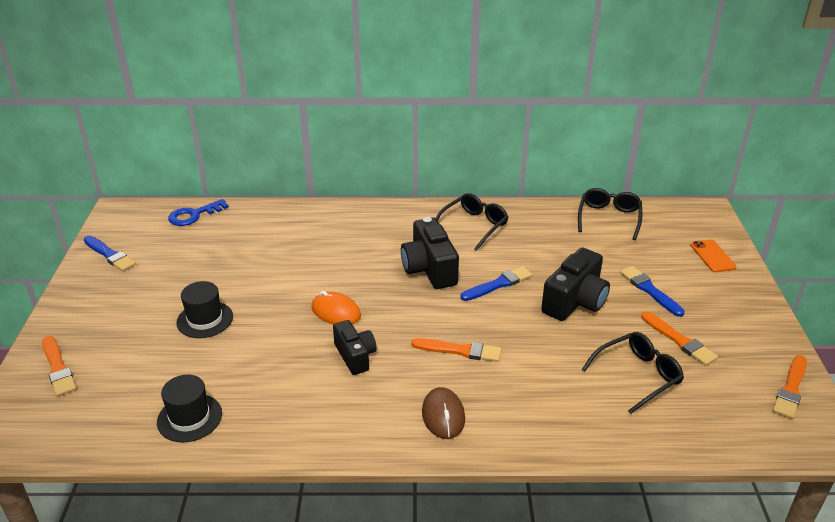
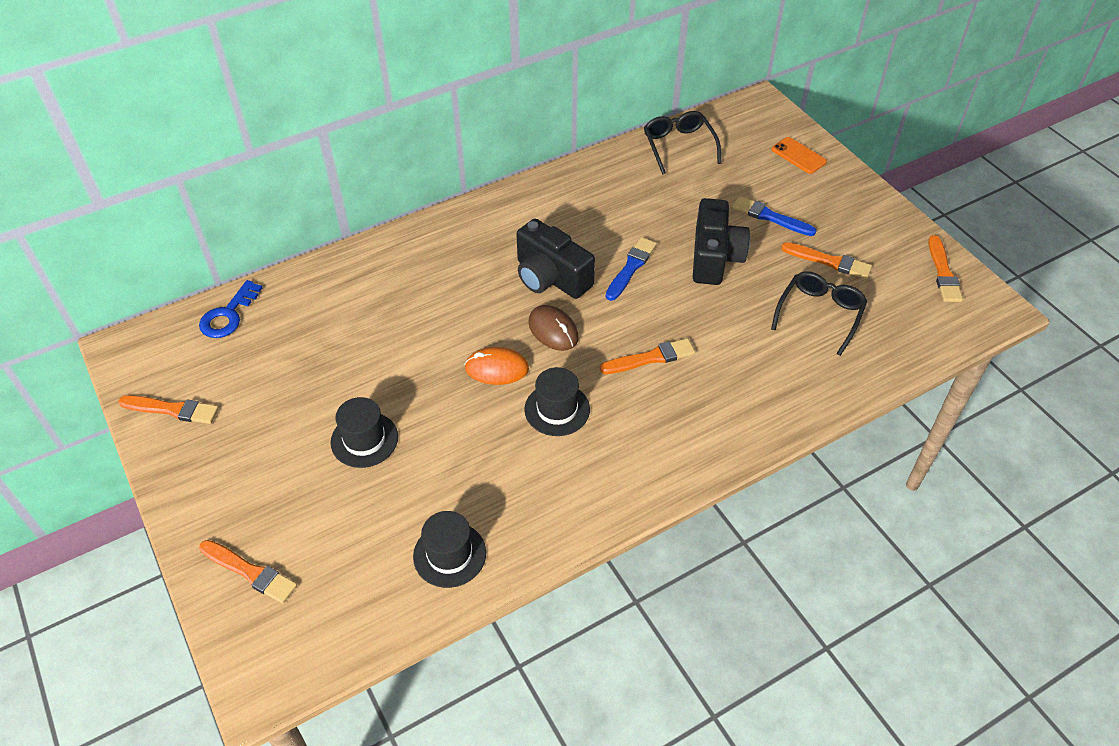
camera: 30 degrees left, 15 degrees up
blue brush [84,236,136,271] -> orange brush [118,395,219,424]
black camera [333,320,377,375] -> black hat [524,367,590,436]
brown mouse [422,387,465,439] -> brown mouse moved to [528,305,579,351]
black glasses [436,193,509,251] -> none

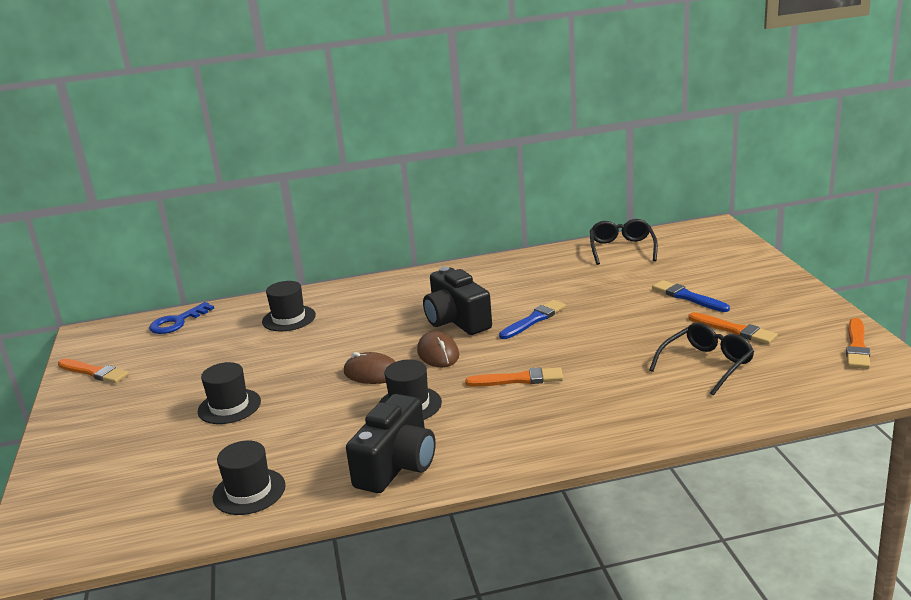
camera: 20 degrees right, 25 degrees down
orange brush [199,540,297,604] -> none
orange mouse [464,347,529,385] -> brown mouse [344,352,396,384]
black camera [693,198,750,285] -> black camera moved to [346,394,436,493]
orange phone [772,137,827,174] -> none
none -> black hat [262,281,316,331]

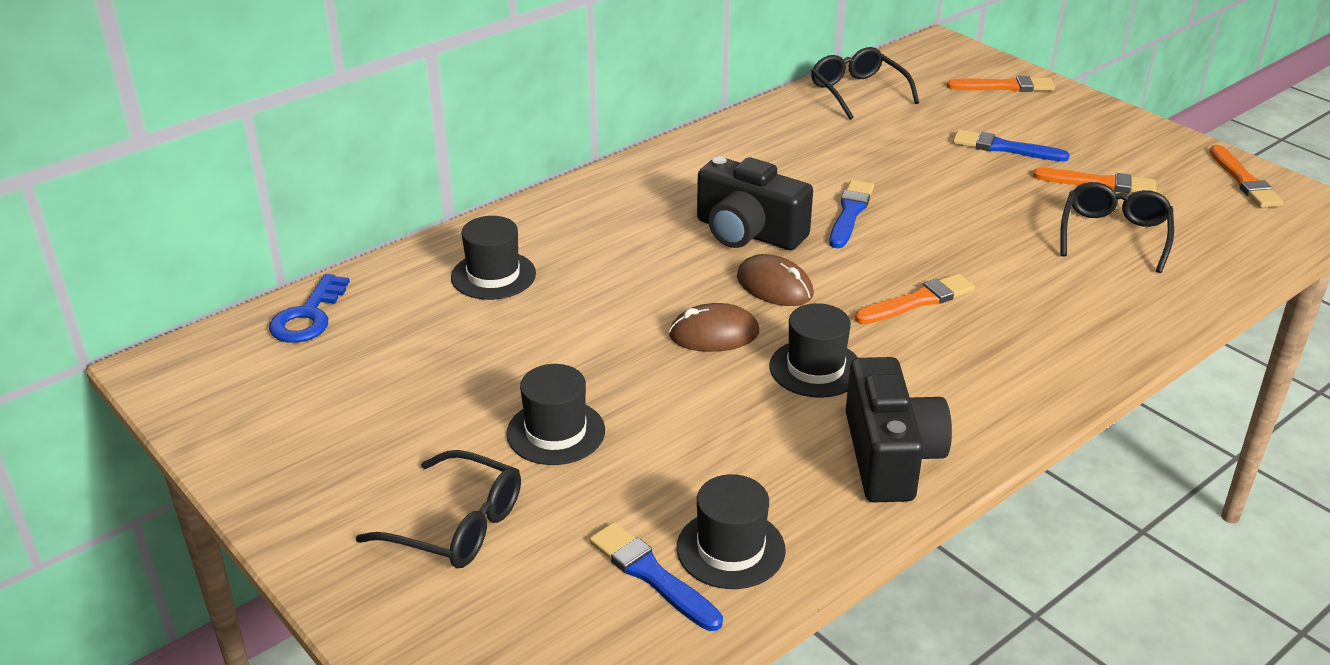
camera: 30 degrees left, 10 degrees up
orange brush [58,359,129,383] -> orange brush moved to [947,76,1055,92]
none -> black glasses [356,450,521,568]
none -> blue brush [589,522,723,631]

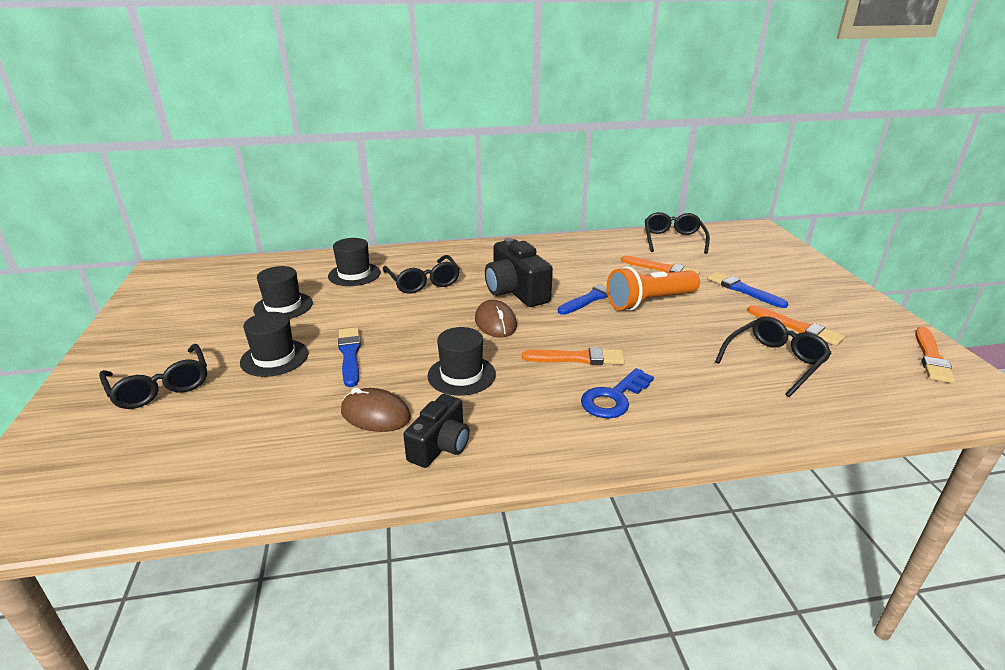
camera: 30 degrees right, 5 degrees down
blue key [269,274,350,343] -> blue key moved to [581,368,654,418]
blue brush [589,522,723,631] -> blue brush moved to [338,327,361,387]
brown mouse [669,303,759,352] -> brown mouse moved to [341,387,411,432]
black hat [677,474,786,589] -> black hat moved to [253,266,313,319]
black camera [846,357,952,502] -> black camera [403,394,470,468], size x0.64
orange brush [947,76,1055,92] -> orange brush moved to [621,256,700,275]
none -> black glasses [383,255,460,294]
none -> orange flashlight [606,266,700,311]

